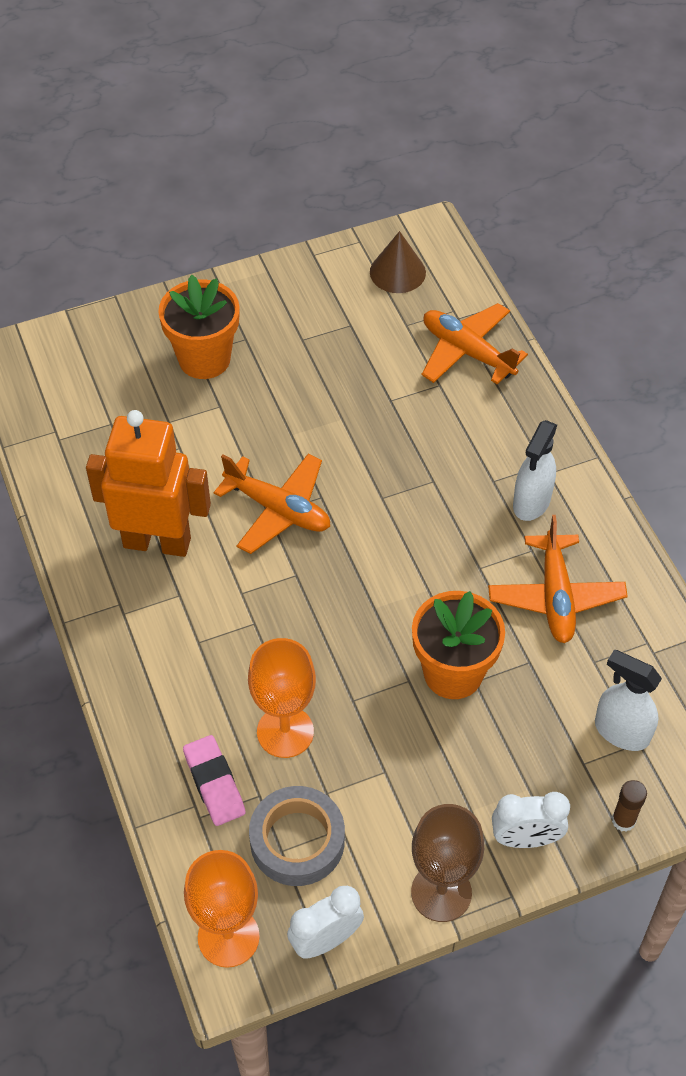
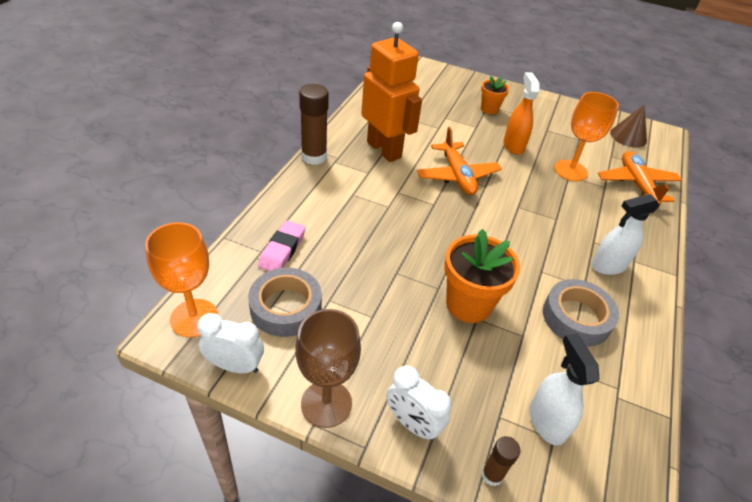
camera: 40 degrees right, 10 degrees down
orange flower pot [158,275,240,379] -> orange flower pot [481,76,509,114], size x0.57
orange goblet [248,638,316,758] -> orange goblet moved to [554,92,619,181]
orange plane [488,515,628,643] -> grey tape [543,279,619,346]
none -> brown glue stick [299,84,329,165]
none -> orange spray bottle [504,72,540,155]

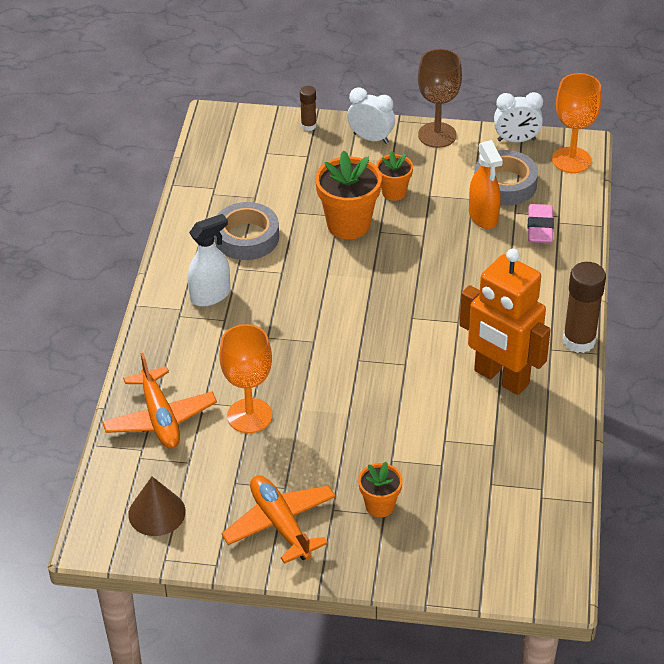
camera: 170 degrees right, 0 degrees up
orange plane [417,127,502,195] -> orange plane moved to [221,475,336,564]
orange spray bottle [504,72,540,155] -> orange spray bottle moved to [469,140,503,229]
white spray bottle [529,333,599,445] -> none
none -> orange flower pot [376,151,413,201]

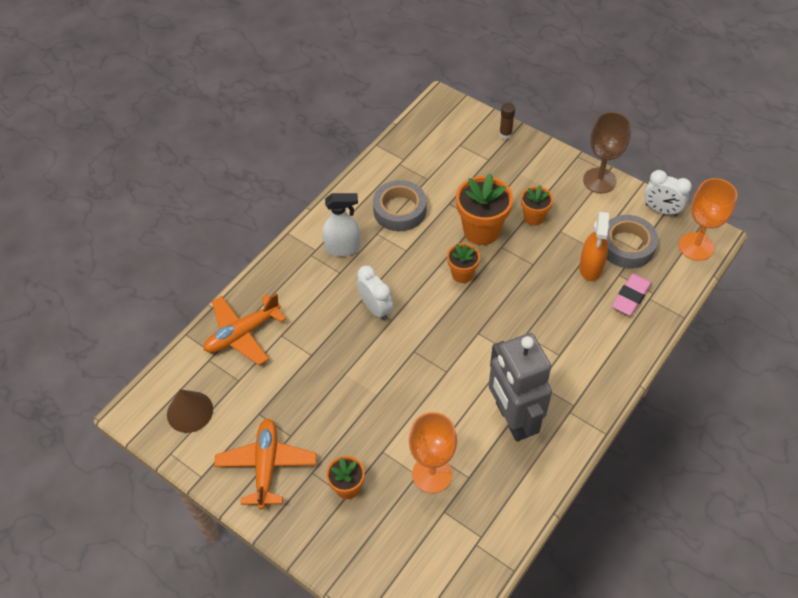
camera: 30 degrees right, 10 degrees up
orange plane [102,353,217,449] -> orange plane turned 45 degrees clockwise [204,293,286,365]
orange goblet [219,324,272,433] -> orange goblet moved to [409,412,457,493]
white clock [347,87,395,144] -> white clock moved to [357,266,393,320]
orange robot [459,249,551,395] -> grey robot [489,333,552,441]
brown glue stick [563,262,606,353] -> none
none -> orange flower pot [447,243,480,283]

